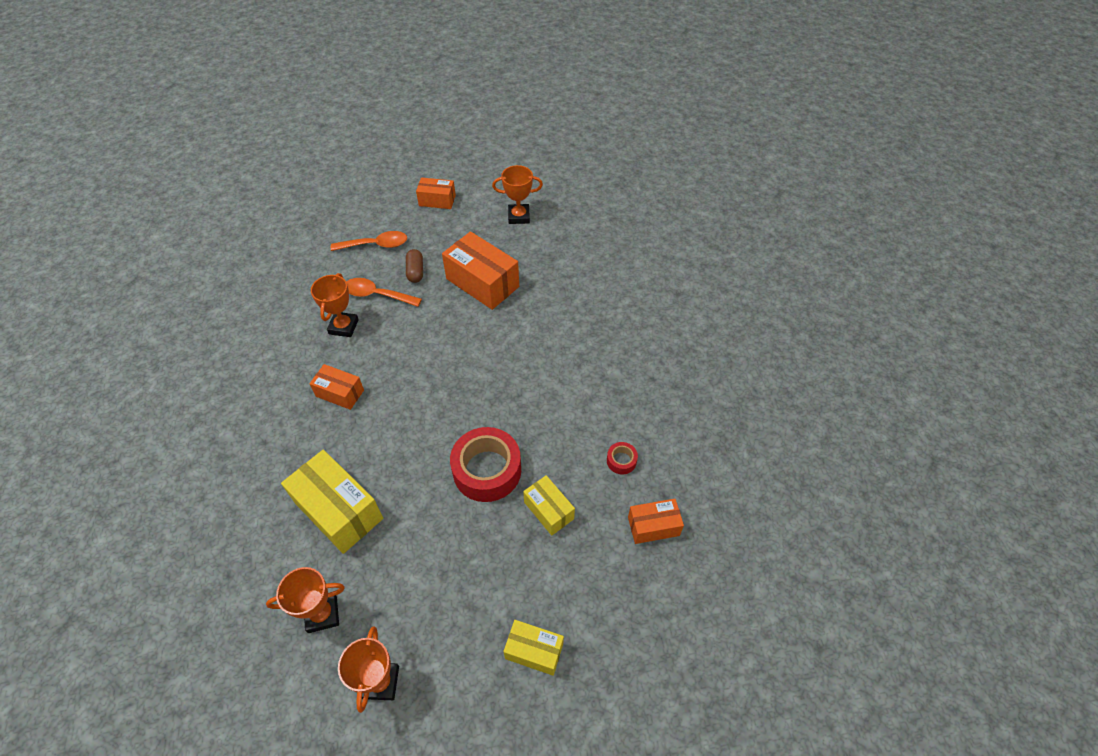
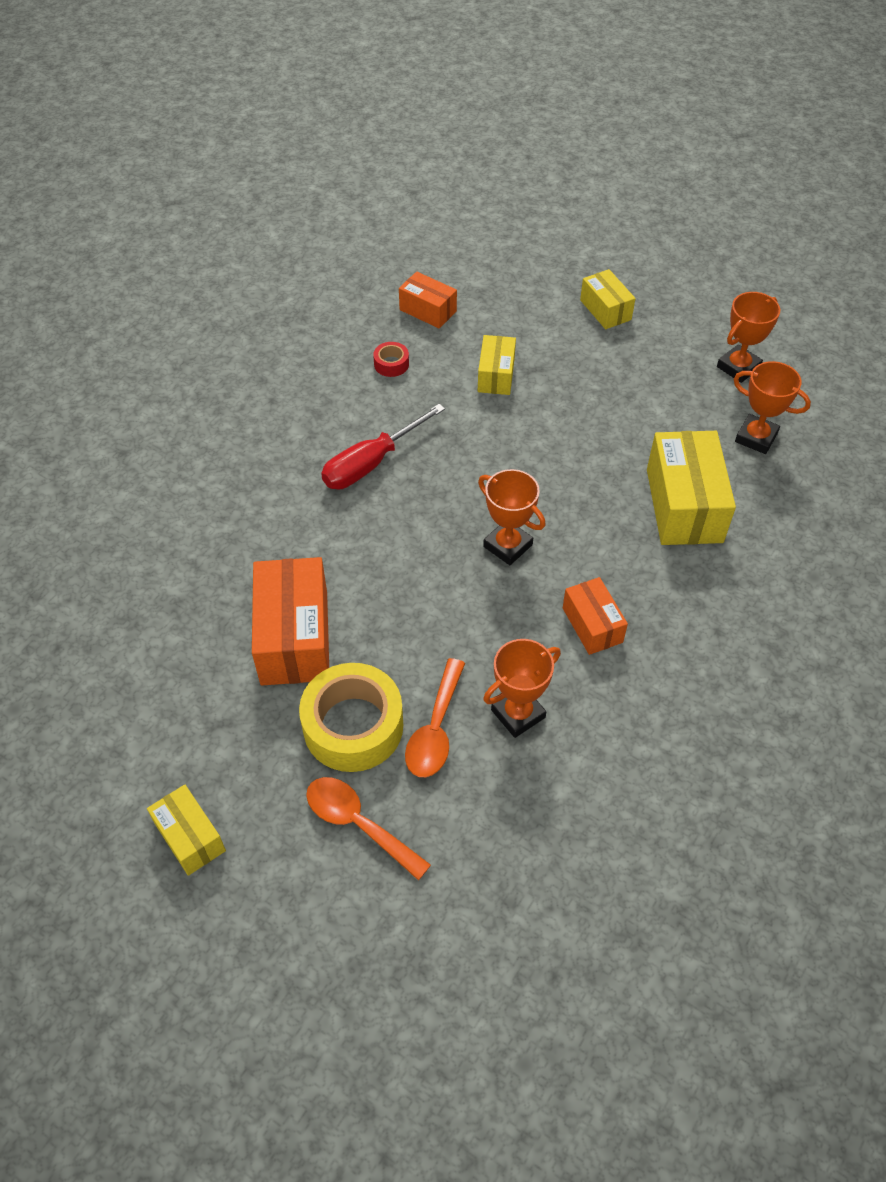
camera: 135 degrees left, 0 degrees up
orange spoon [346,278,422,307] -> orange spoon turned 45 degrees clockwise [405,658,465,777]
brown capsule [406,249,423,283] -> yellow tape [299,663,403,772]
orange box [416,177,456,209] -> yellow box [147,784,226,876]
red tape [450,427,521,502] -> none
orange trophy [492,165,543,224] -> orange trophy moved to [478,469,545,565]
none -> red screwdriver [321,404,445,489]

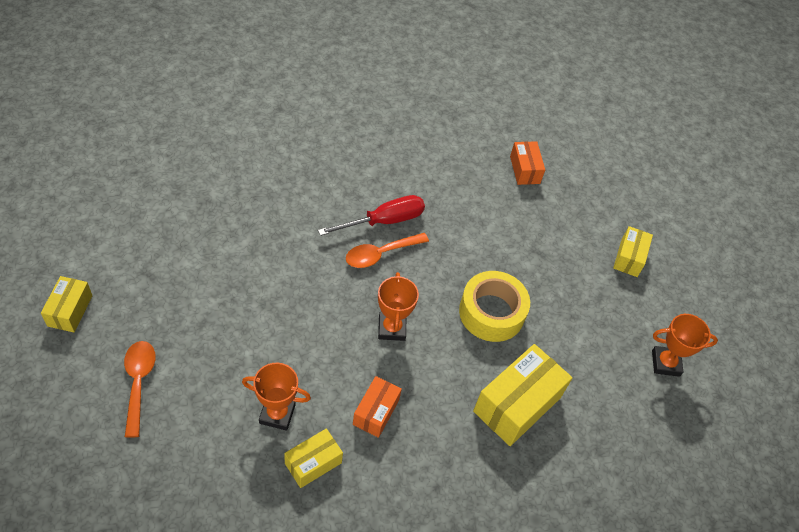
camera: 40 degrees right, 0 degrees up
orange box [252,557,329,686] -> none
yellow tape [299,663,403,772] -> yellow tape moved to [459,271,530,342]
red screwdriver [321,404,445,489] -> red screwdriver turned 150 degrees clockwise [318,195,425,236]
red tape [373,342,409,377] -> none
orange spoon [405,658,465,777] -> orange spoon moved to [346,233,429,268]
yellow box [478,335,516,395] -> yellow box moved to [284,428,343,488]
orange trophy [734,361,811,454] -> none

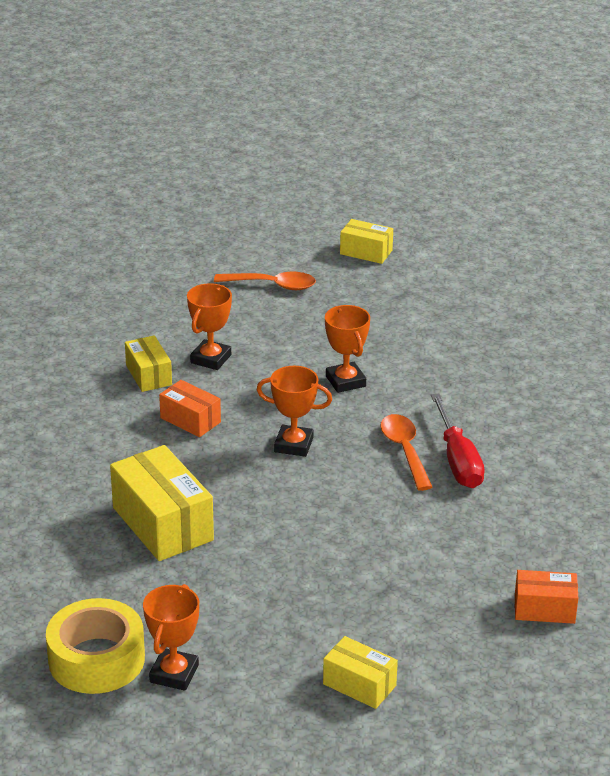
camera: 110 degrees right, 20 degrees down
yellow tape [459,271,530,342] -> yellow tape moved to [46,598,145,694]
none -> orange trophy [325,305,370,393]

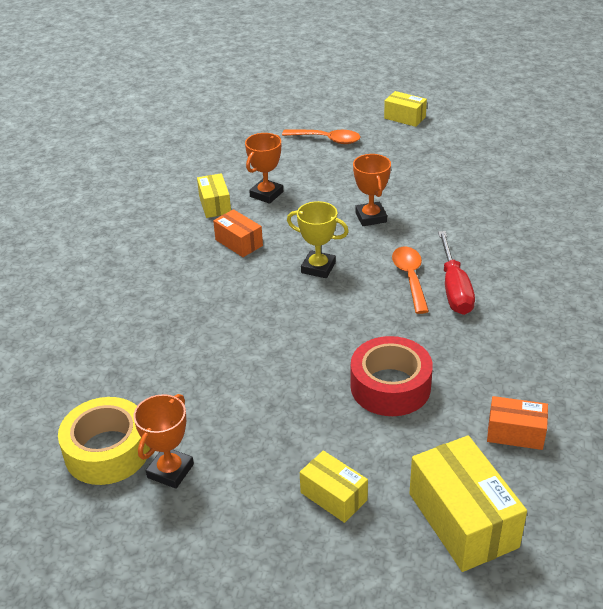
camera: 10 degrees right, 5 degrees up
yellow box [110,445,214,561] -> yellow box moved to [409,435,527,572]
orange trophy [257,366,332,457] -> yellow trophy [287,201,349,278]
none -> red tape [351,336,433,416]

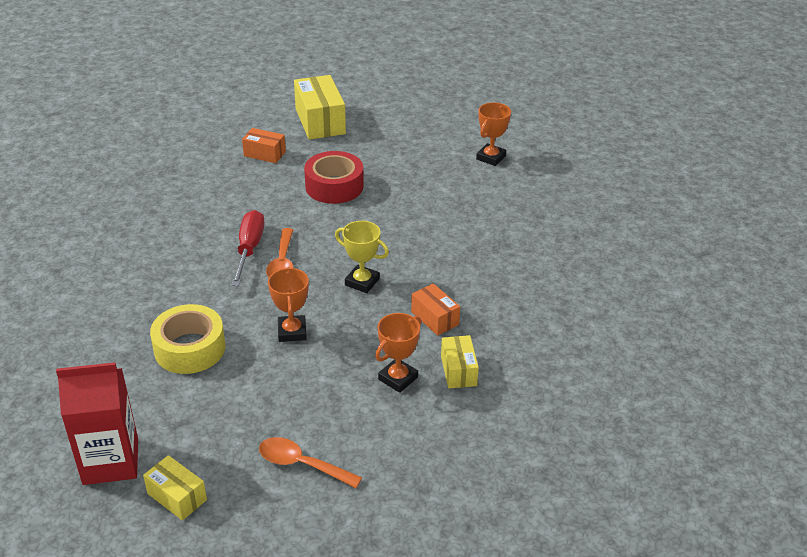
camera: 175 degrees left, 0 degrees up
yellow tape [58,397,150,485] -> yellow tape moved to [150,304,225,374]
yellow box [300,451,368,523] -> none
none -> red carton [56,362,138,485]

